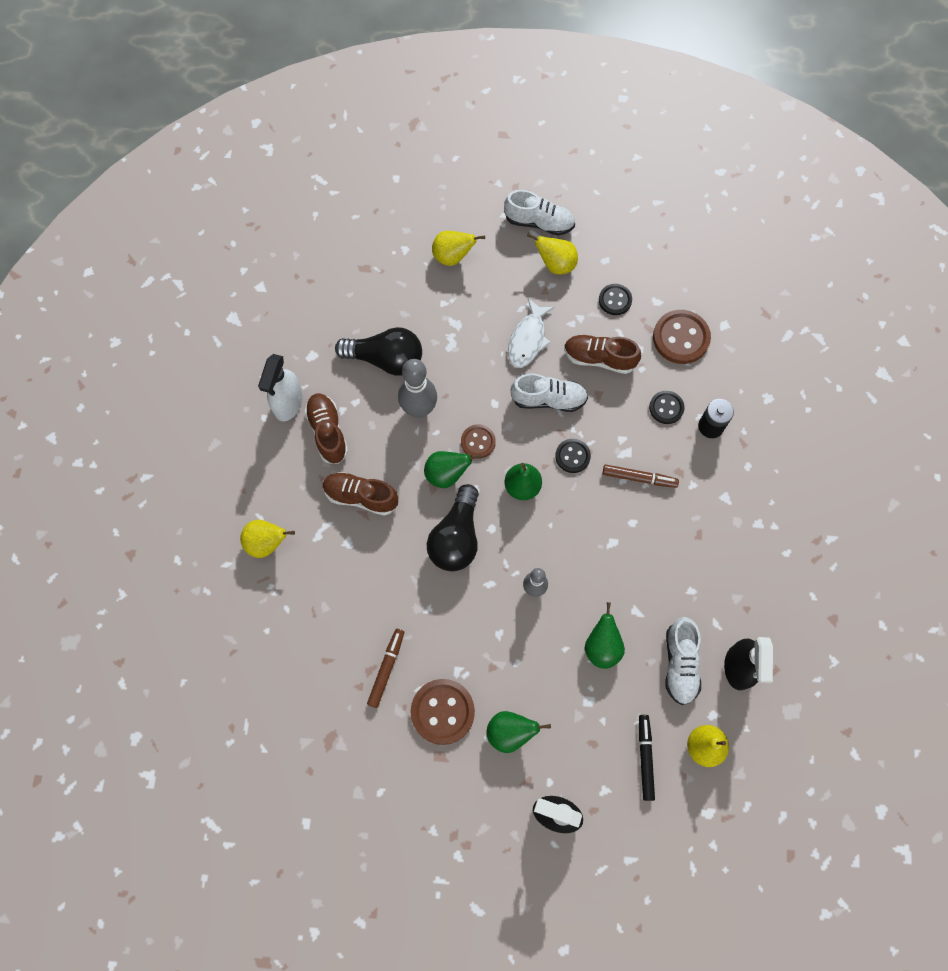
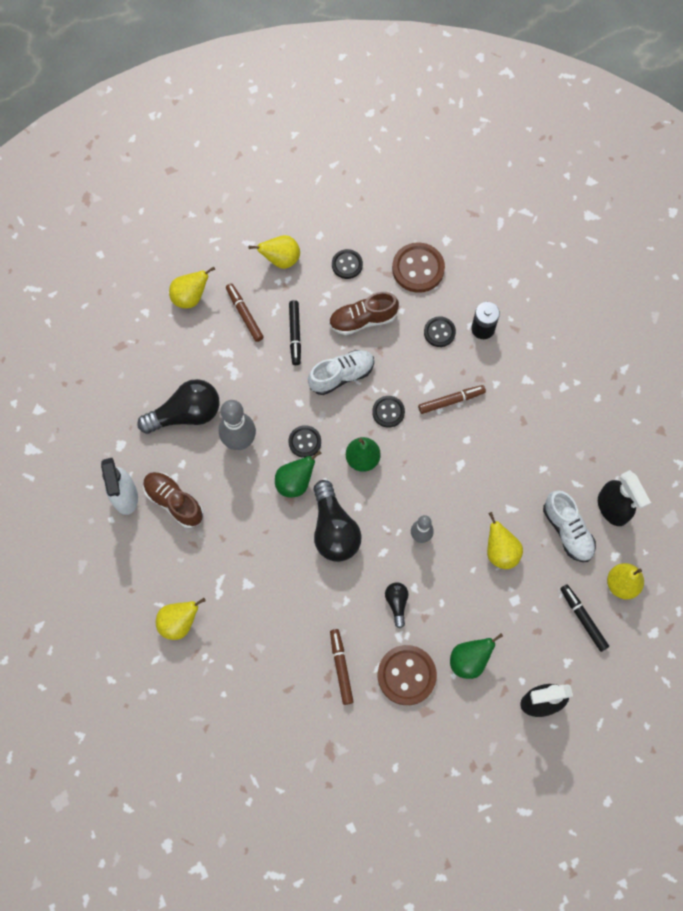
camera: 30 degrees left, 0 degrees up
brown shoe [323,472,398,516] -> none
brown button [461,424,496,459] -> black button [288,425,321,458]
white shoe [504,190,575,236] -> none
white fish [508,299,554,368] -> black marker [289,300,301,365]
green pear [585,602,625,669] -> yellow pear [487,512,523,569]
none -> brown marker [226,283,264,342]
none -> black light bulb [385,582,409,628]

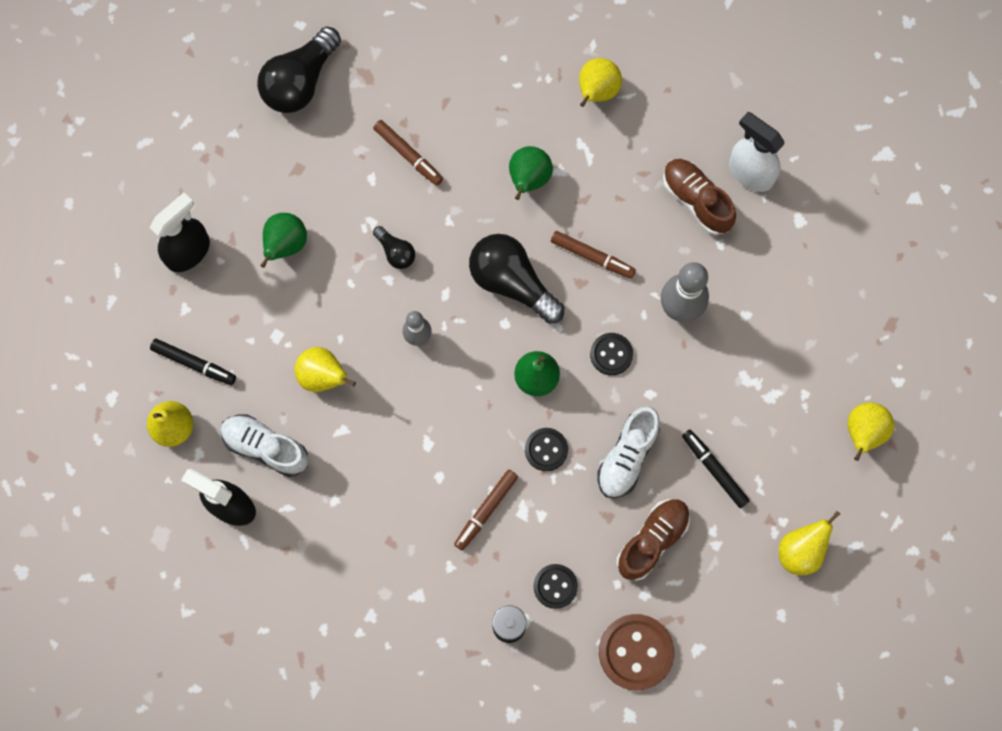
camera: 145 degrees right, 5 degrees up
black light bulb [137,379,220,434] -> black light bulb moved to [257,26,341,113]
brown shoe [143,472,204,528] -> brown shoe turned 135 degrees counterclockwise [663,159,736,235]
brown marker [226,283,264,342] -> brown marker moved to [551,231,636,279]
green pear [275,451,321,497] -> green pear moved to [509,146,553,200]
black button [332,249,363,279] -> none
brown button [378,645,437,705] -> none

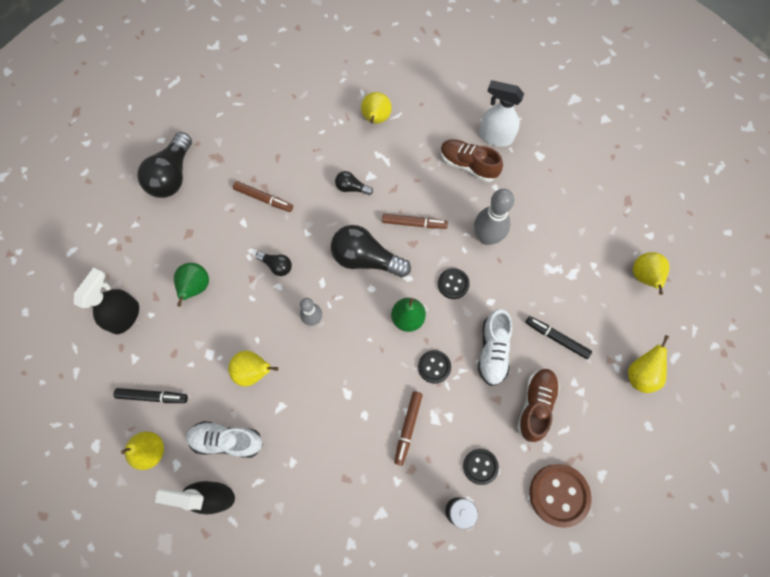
camera: 20 degrees left, 5 degrees down
green pear [509,146,553,200] -> black light bulb [335,171,373,195]

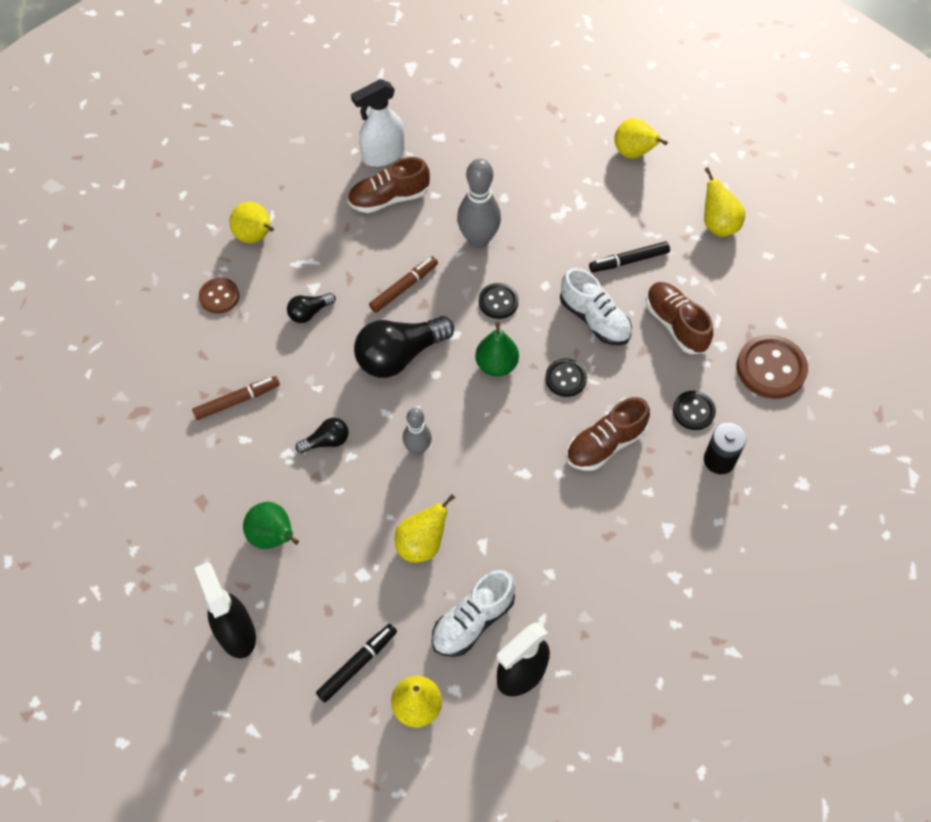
camera: 50 degrees left, 10 degrees down
black light bulb [137,132,192,198] -> none
brown marker [394,391,423,466] -> brown shoe [566,397,650,471]
none -> brown button [199,278,239,314]

